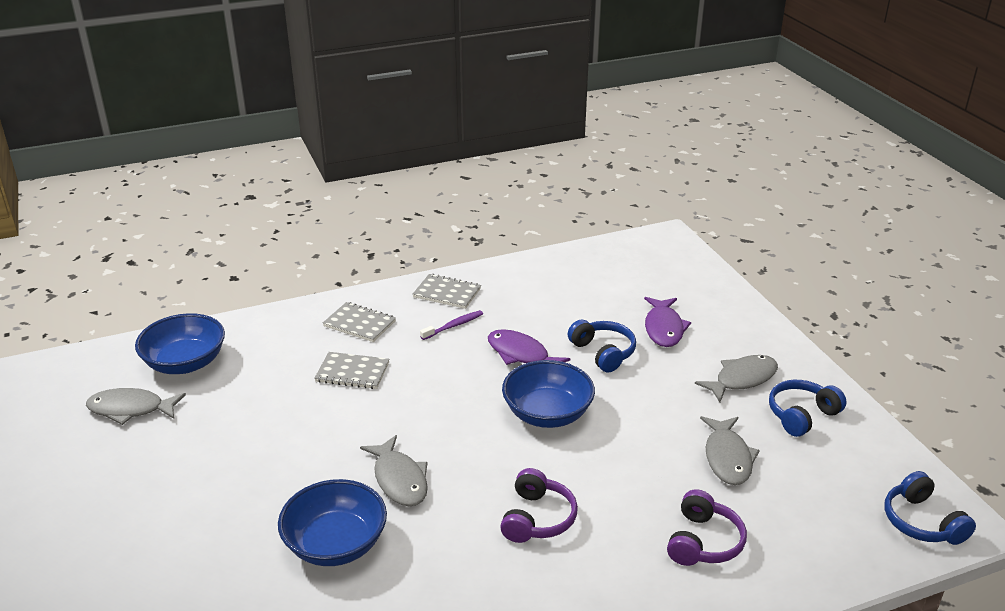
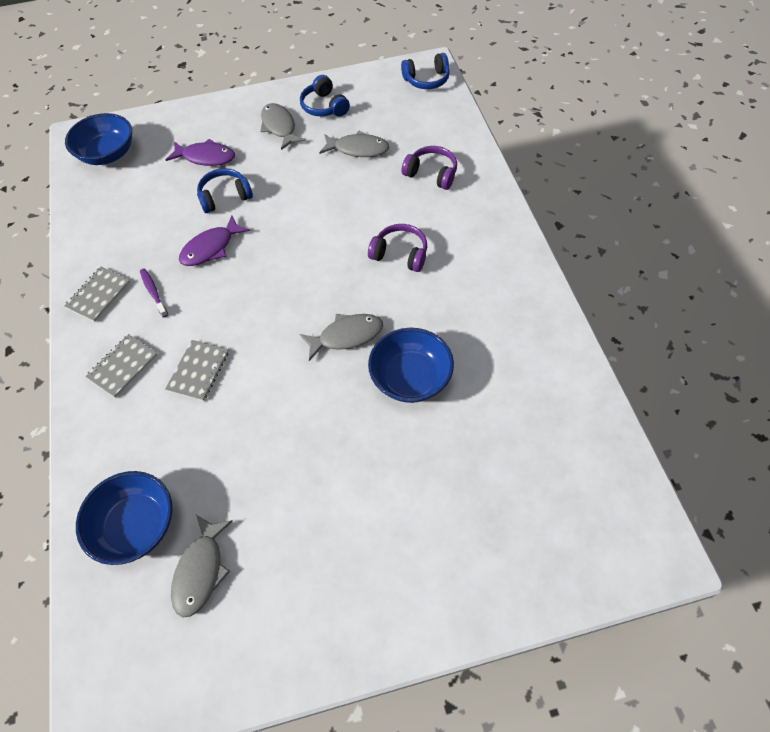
camera: 80 degrees left, 25 degrees up
blue bowl [502,360,595,428] -> blue bowl moved to [65,113,132,165]

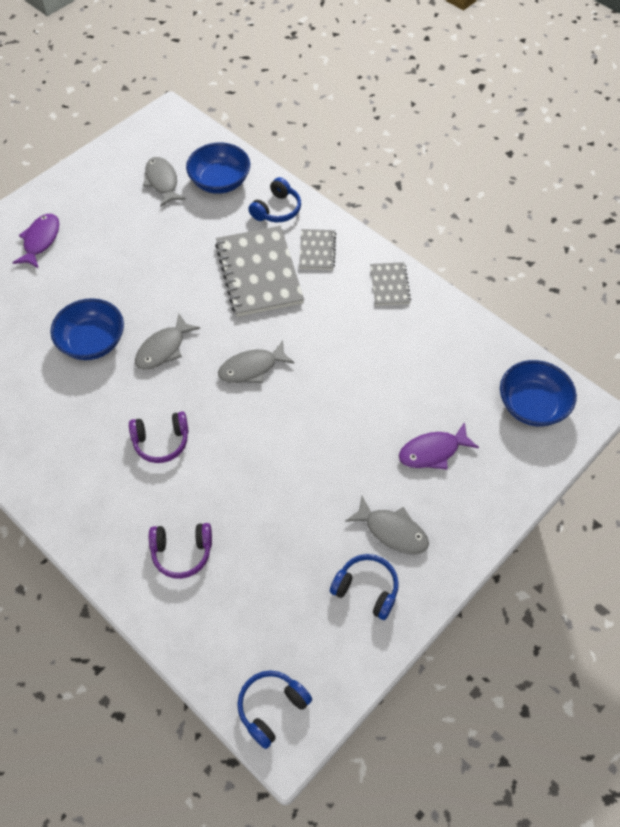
camera: 145 degrees right, 0 degrees up
purple toothbrush [140,268,168,318] -> none
grey notebook [165,340,229,401] -> grey notebook [215,226,304,317], size x1.97
purple fish [179,215,250,266] -> purple fish moved to [12,214,59,269]
blue headphones [197,168,253,213] -> blue headphones moved to [248,177,301,222]
grey fish [319,131,389,157] -> grey fish moved to [218,340,295,383]

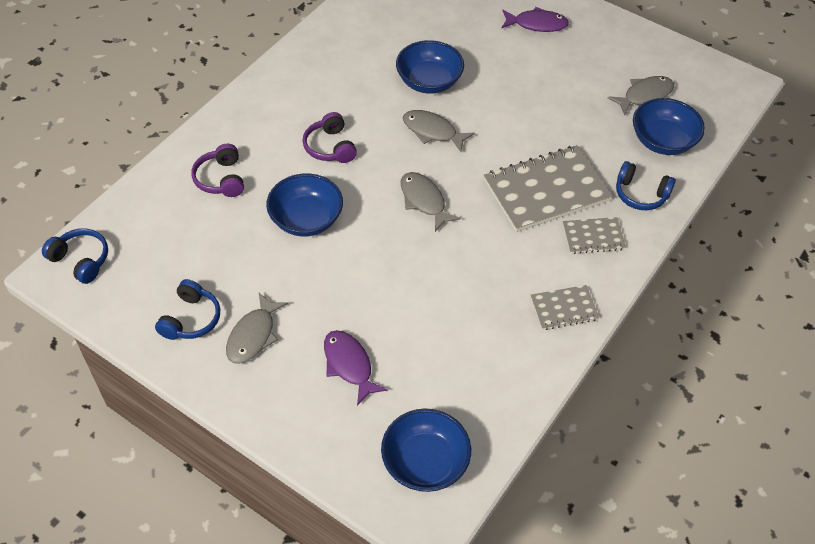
camera: 80 degrees right, 5 degrees down
none -> blue bowl [266,173,343,237]

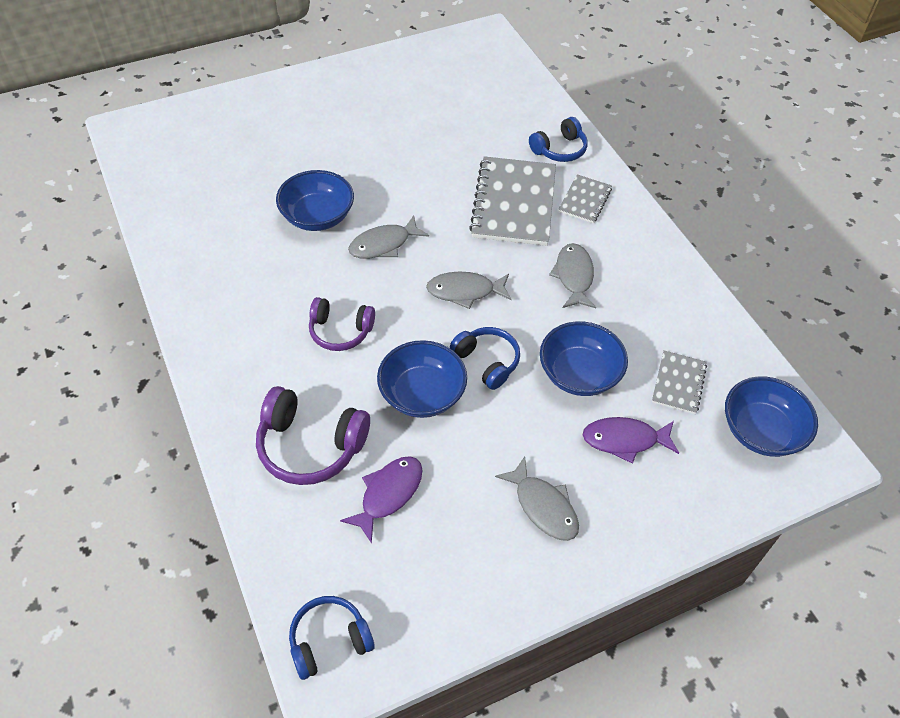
camera: 60 degrees left, 0 degrees up
blue headphones [155,279,220,340] -> blue headphones moved to [450,327,520,390]
purple headphones [191,144,244,197] -> purple headphones [256,386,370,485], size x1.52
purple fish [502,7,569,32] -> purple fish moved to [340,456,423,543]
grey notebook [531,285,599,330] -> grey notebook moved to [652,350,707,414]
grey fish [608,76,674,116] -> grey fish moved to [549,243,596,308]
blue bowl [633,98,705,155] -> blue bowl moved to [540,321,628,396]

